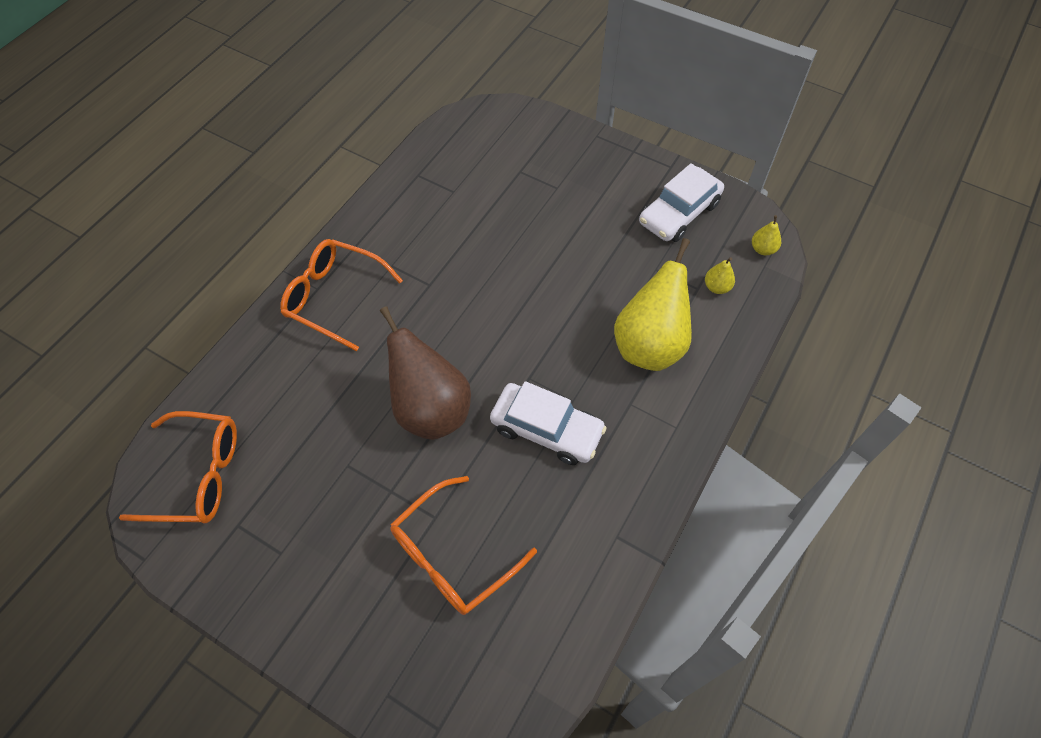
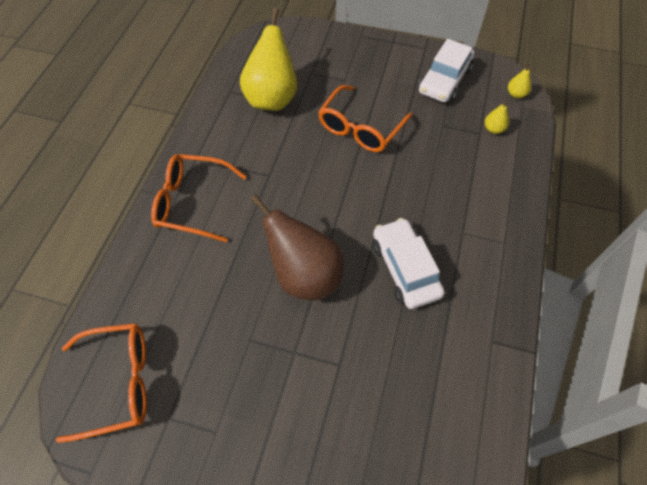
camera: 15 degrees left, 0 degrees up
orange glasses [390,476,537,615] -> orange glasses moved to [318,85,412,152]
white car [490,381,606,465] -> white car turned 120 degrees counterclockwise [373,218,445,309]
yellow pear [614,238,692,371] -> yellow pear moved to [240,8,297,111]

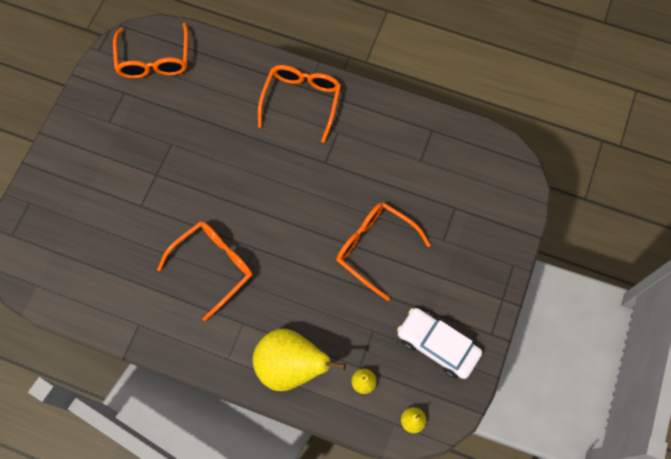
camera: 95 degrees right, 10 degrees up
yellow pear [240,8,297,111] -> yellow pear moved to [253,329,346,391]
brown pear [251,195,344,300] -> none
white car [373,218,445,309] -> orange glasses [157,221,253,321]

